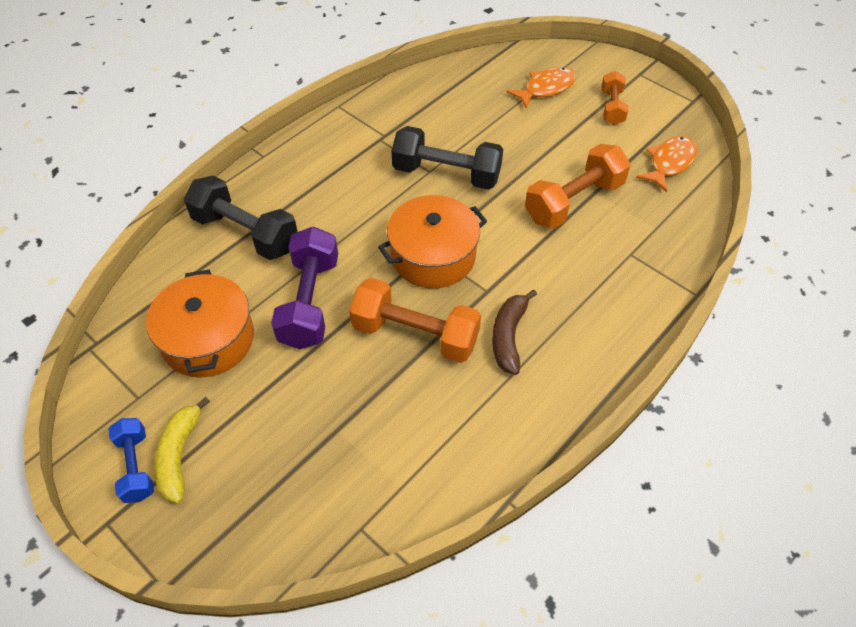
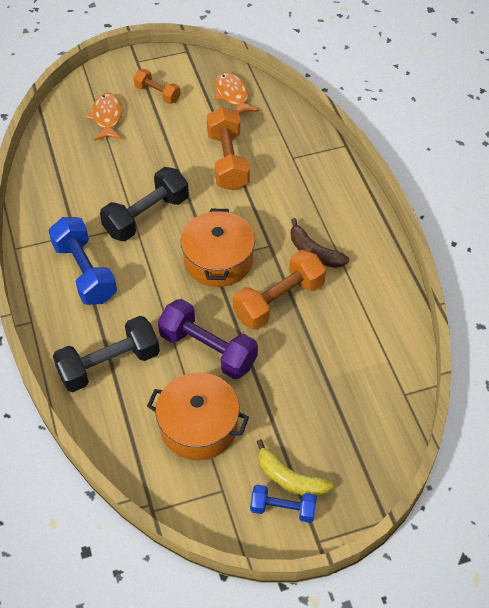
camera: 60 degrees left, 0 degrees up
none -> blue dumbbell [48,217,117,305]

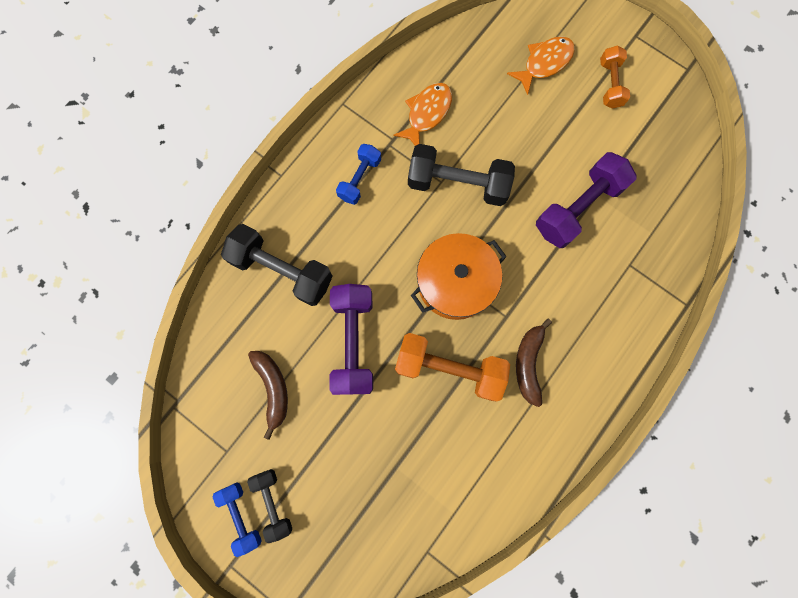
camera: 55 degrees right, 25 degrees up
blue dumbbell [48,217,117,305] -> blue dumbbell [336,144,381,205], size x0.58
orange pot [147,373,249,460] -> brown banana [248,351,288,440]
orange dumbbell [207,107,250,191] -> purple dumbbell [536,152,636,248]
orange fish [215,72,259,115] -> orange fish moved to [393,83,452,146]
yellow banana [257,439,333,497] -> black dumbbell [247,469,292,543]

